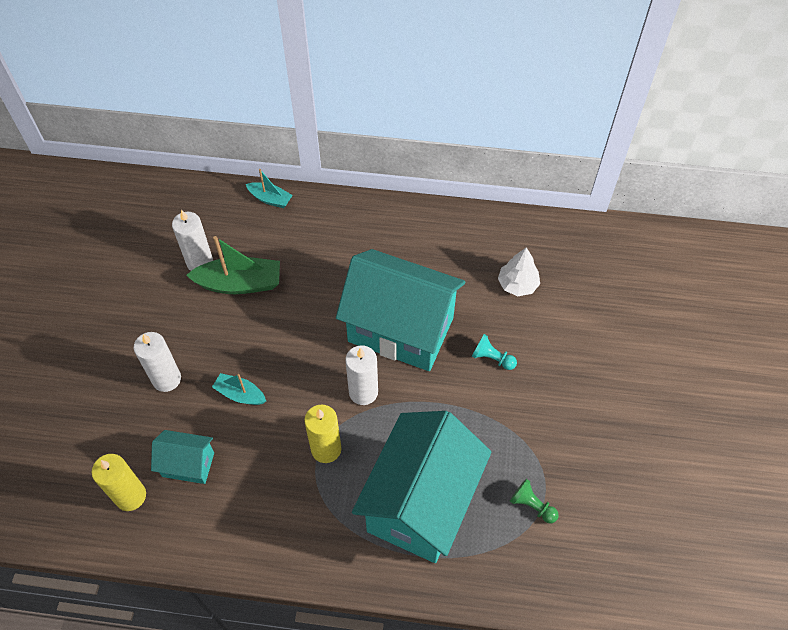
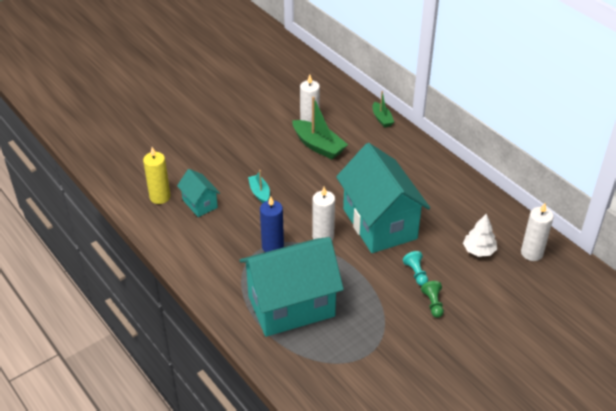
camera: 45 degrees right, 15 degrees down
white candle [134,332,181,392] -> white candle moved to [521,203,554,261]
turquoise boat [246,169,293,208] -> green boat [373,91,394,128]
yellow candle [304,404,342,463] -> blue candle [260,196,284,252]
green pawn [510,479,559,523] -> green pawn moved to [421,281,444,318]

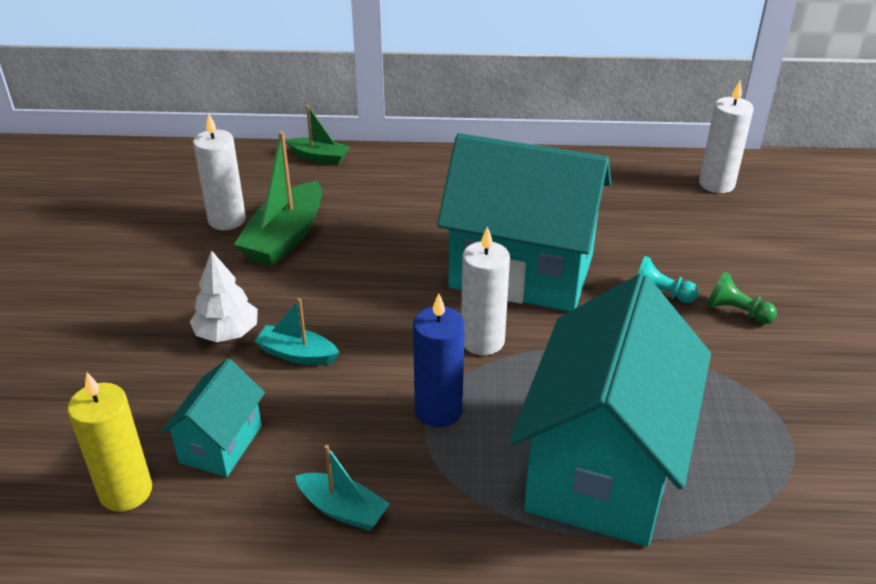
camera: 50 degrees left, 5 degrees down
turquoise house [177,169,220,217] -> turquoise house turned 75 degrees counterclockwise [161,359,265,477]
green boat [292,97,348,159] -> green boat turned 120 degrees clockwise [234,131,322,266]
white tree [463,214,497,257] -> white tree moved to [190,250,258,342]
none -> turquoise boat [295,445,390,531]

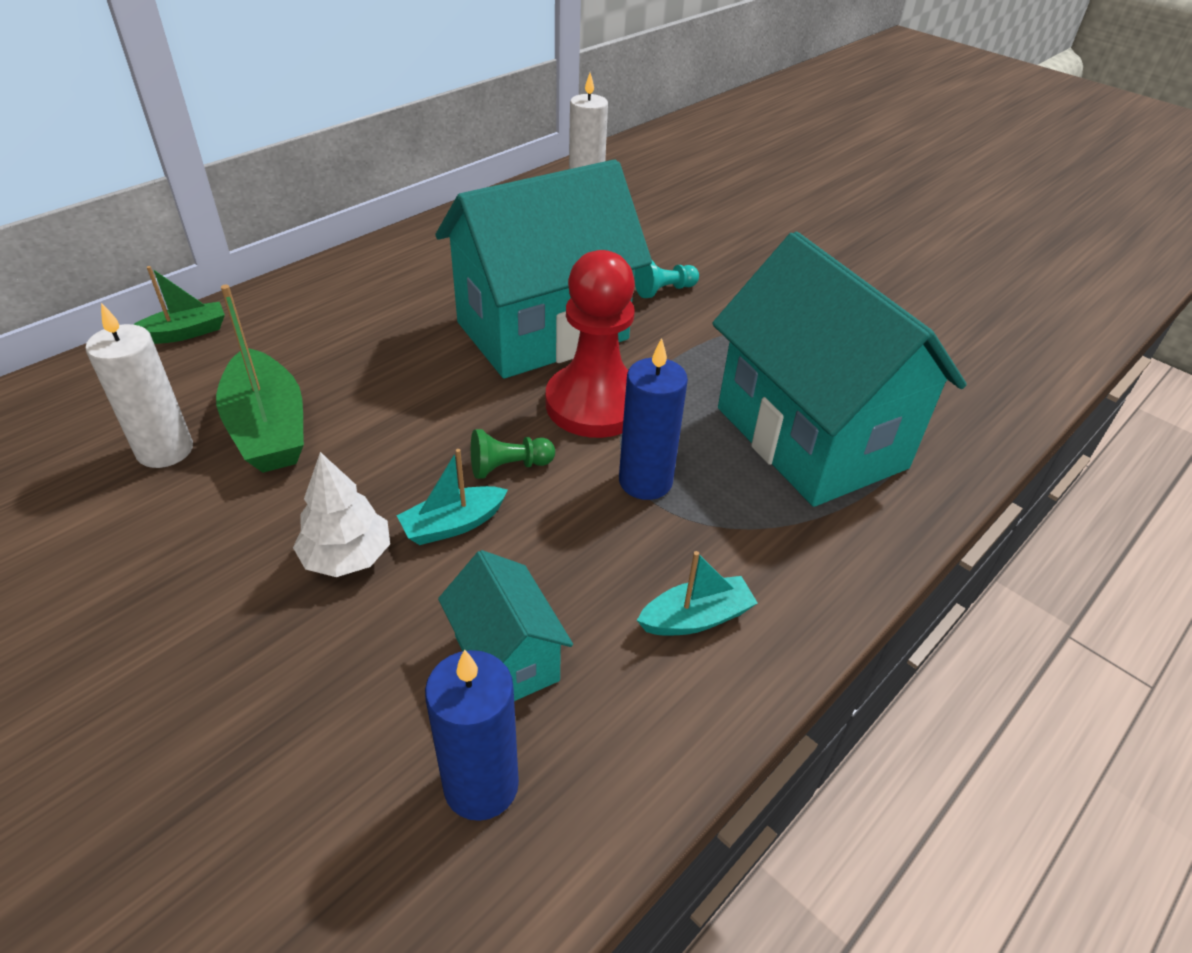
camera: 50 degrees left, 5 degrees up
yellow candle [67,373,152,512] -> blue candle [425,649,519,821]
white candle [461,226,510,355] -> red pawn [546,250,635,438]
green pawn [707,271,777,324] -> green pawn moved to [471,429,555,479]

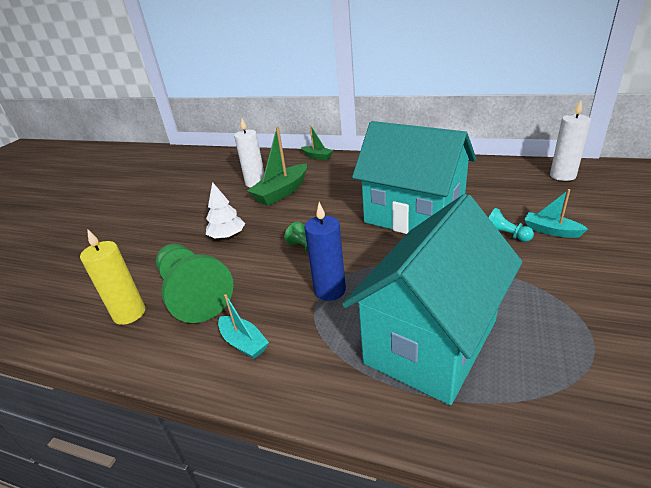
camera: 70 degrees right, 10 degrees down
turquoise boat [396,449,508,545] -> turquoise boat moved to [525,189,588,238]
blue candle [425,649,519,821] -> yellow candle [80,229,145,325]
turquoise house [438,550,573,701] -> green pawn [156,244,234,323]
red pawn [546,250,635,438] -> none

